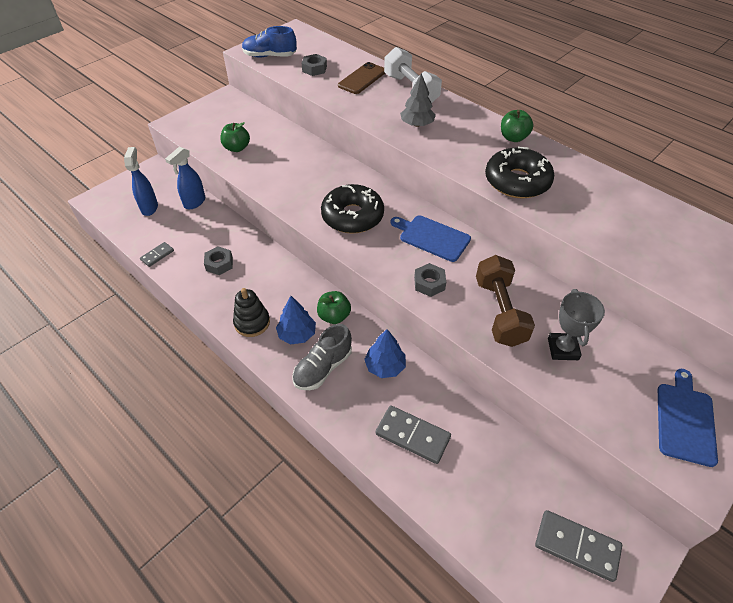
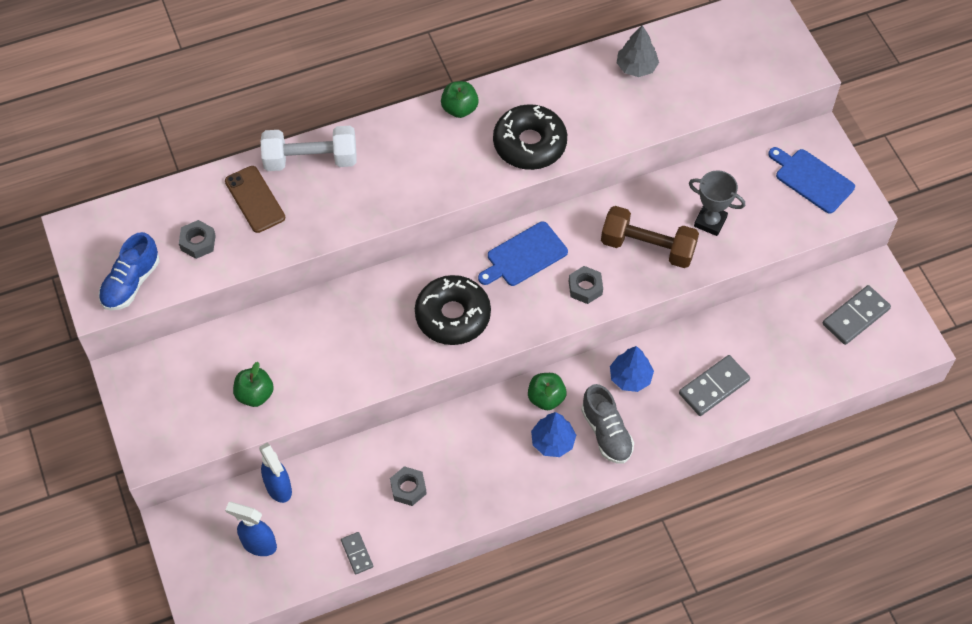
camera: 65 degrees left, 10 degrees up
black stacking toy [233,288,270,337] -> none
grey tree [400,73,436,127] -> grey tree moved to [617,25,659,77]

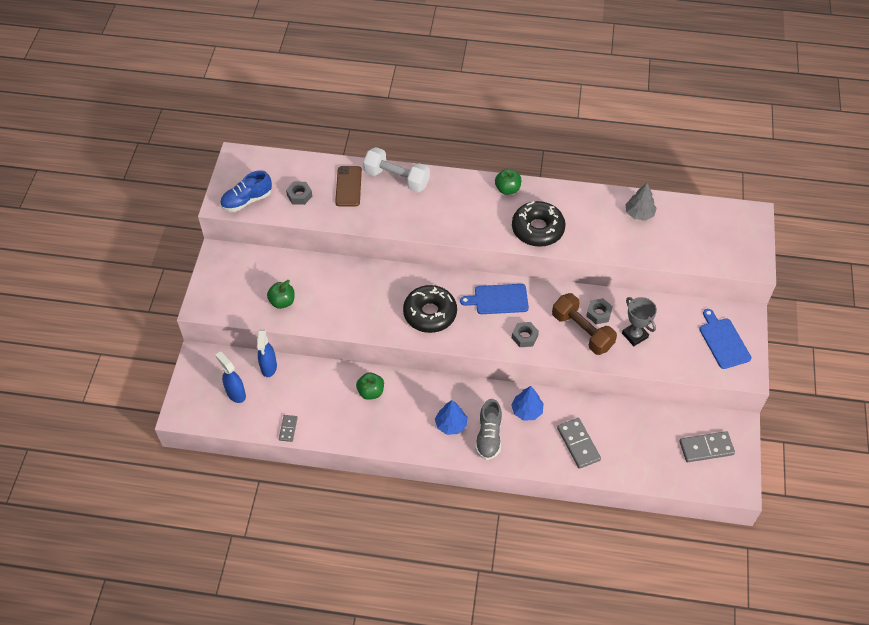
camera: 30 degrees right, 5 degrees down
grey nut [390,466,427,506] -> grey nut moved to [586,298,613,324]
green apple [528,373,567,410] -> green apple moved to [356,373,384,400]
grey domino [679,355,750,416] -> grey domino turned 75 degrees clockwise [557,418,601,469]

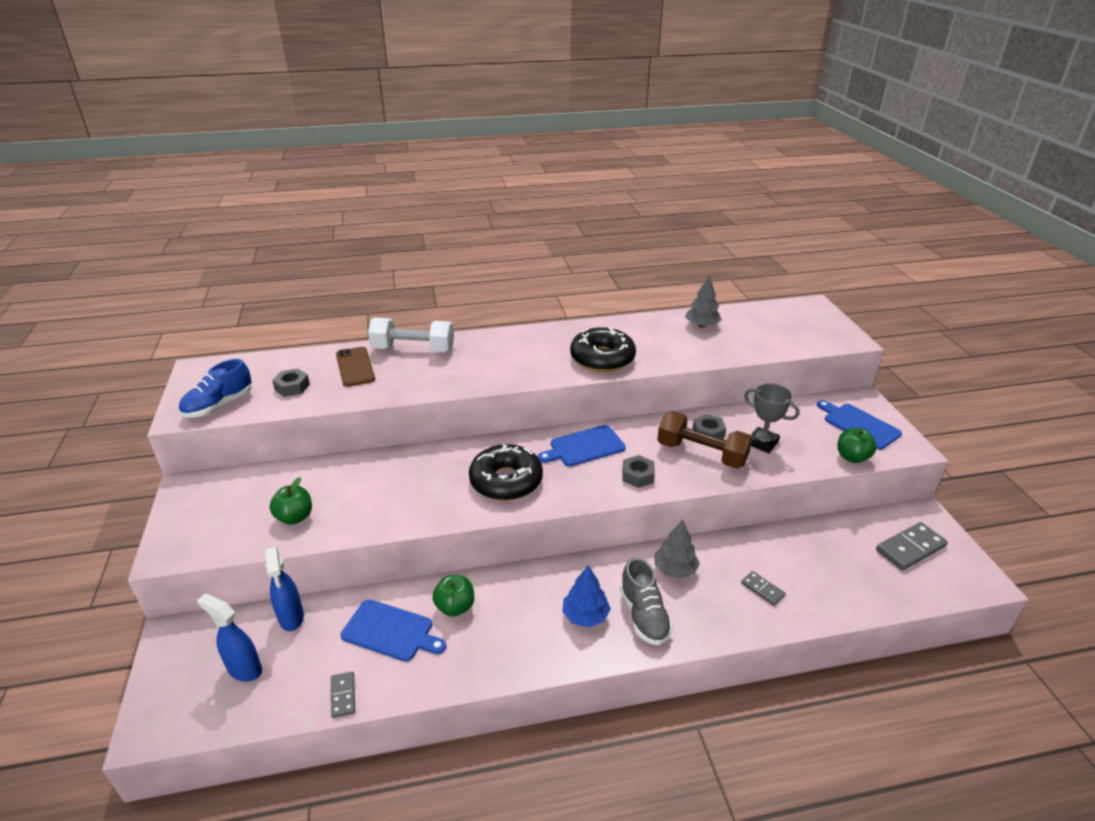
camera: 20 degrees left, 20 degrees down
green apple [495,169,521,195] -> green apple moved to [837,428,877,463]
blue tree [511,386,544,421] -> grey tree [655,520,700,579]
grey domino [557,418,601,469] -> grey domino [741,571,786,606], size x0.57
none -> blue cutting board [340,599,446,662]

